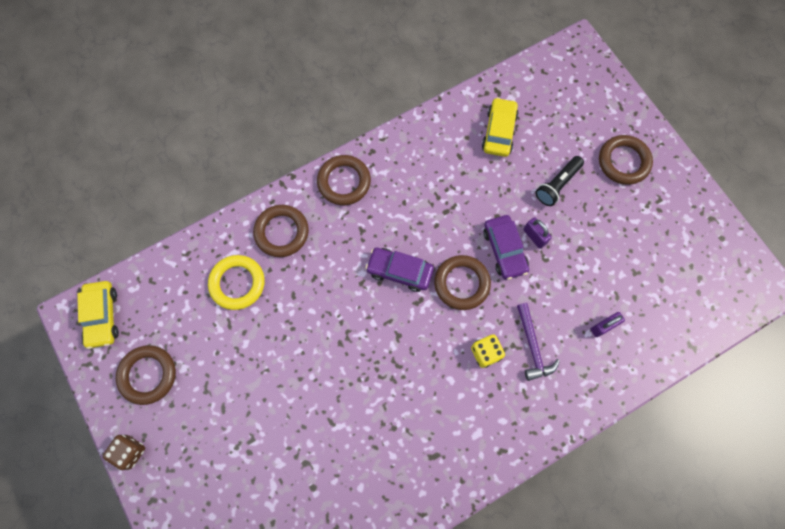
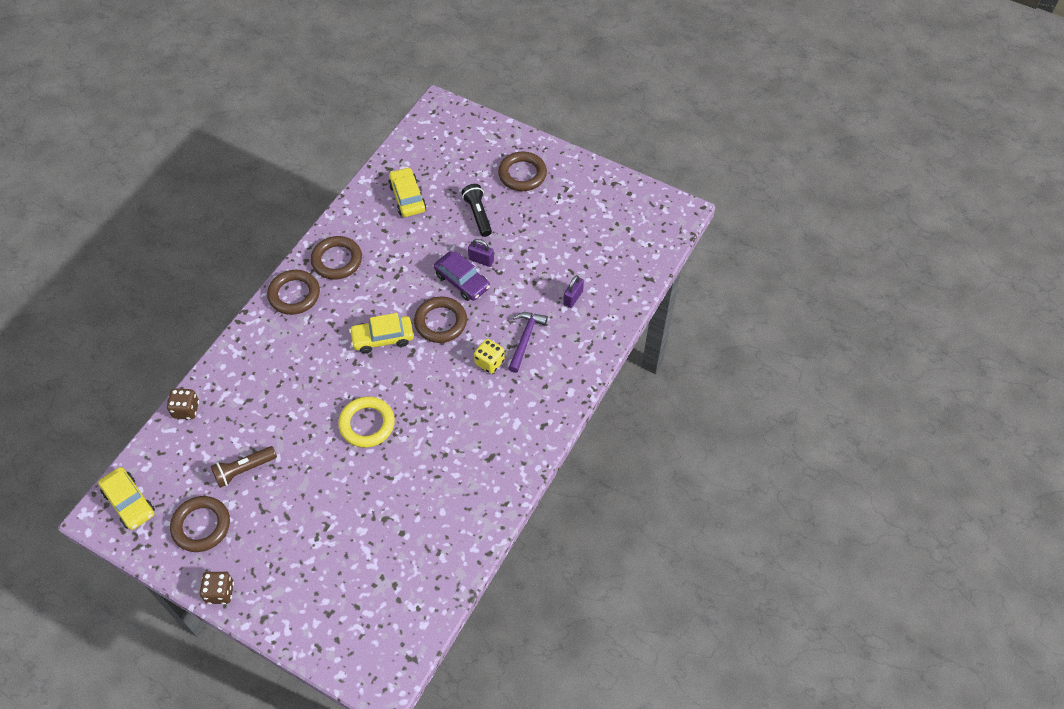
camera: 30 degrees left, 15 degrees down
yellow ring [208,255,265,310] -> yellow ring moved to [338,396,395,448]
brown ring [253,205,309,257] -> brown ring moved to [311,236,362,280]
purple car [366,248,434,292] -> yellow car [349,313,414,354]
purple hammer [517,303,560,381] -> purple hammer turned 120 degrees counterclockwise [508,312,548,373]
black flashlight [535,156,584,206] -> black flashlight turned 150 degrees clockwise [461,184,492,237]
none -> brown dice [167,388,199,419]
none -> brown flashlight [211,446,277,488]

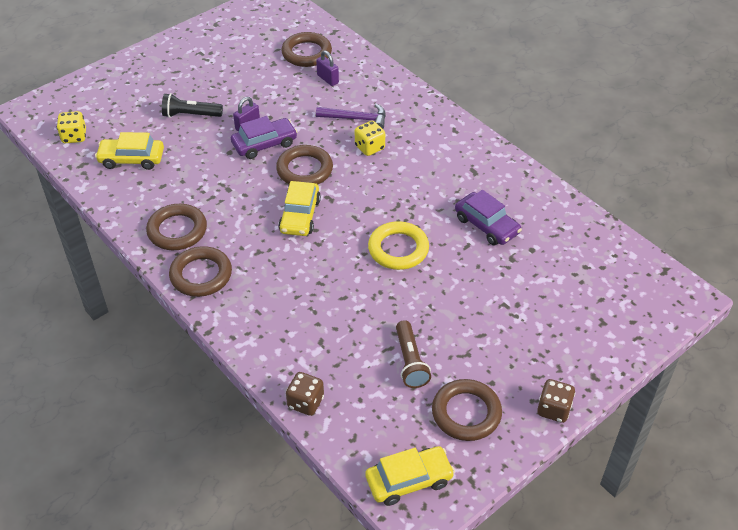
camera: 70 degrees left, 10 degrees down
brown ring [498,151,547,191] -> brown ring moved to [281,32,332,67]
purple hammer [508,312,548,373] -> purple hammer turned 150 degrees clockwise [316,104,386,129]
none -> yellow dice [57,111,86,143]
none -> purple car [455,190,522,245]

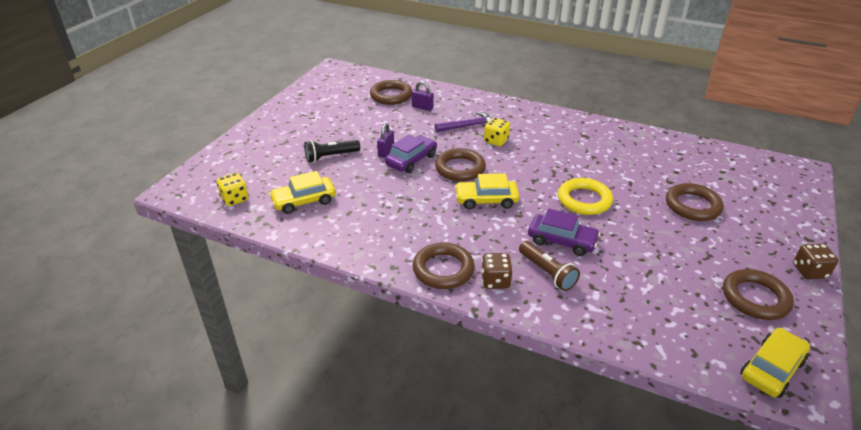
camera: 25 degrees left, 10 degrees down
brown ring [146,204,207,250] -> brown ring moved to [666,183,724,221]
yellow car [278,181,321,236] -> yellow car turned 105 degrees clockwise [455,173,519,209]
brown dice [286,372,324,416] -> brown dice moved to [481,253,513,289]
brown flashlight [396,320,431,388] -> brown flashlight moved to [519,241,580,291]
purple car [455,190,522,245] -> purple car moved to [528,208,600,256]

